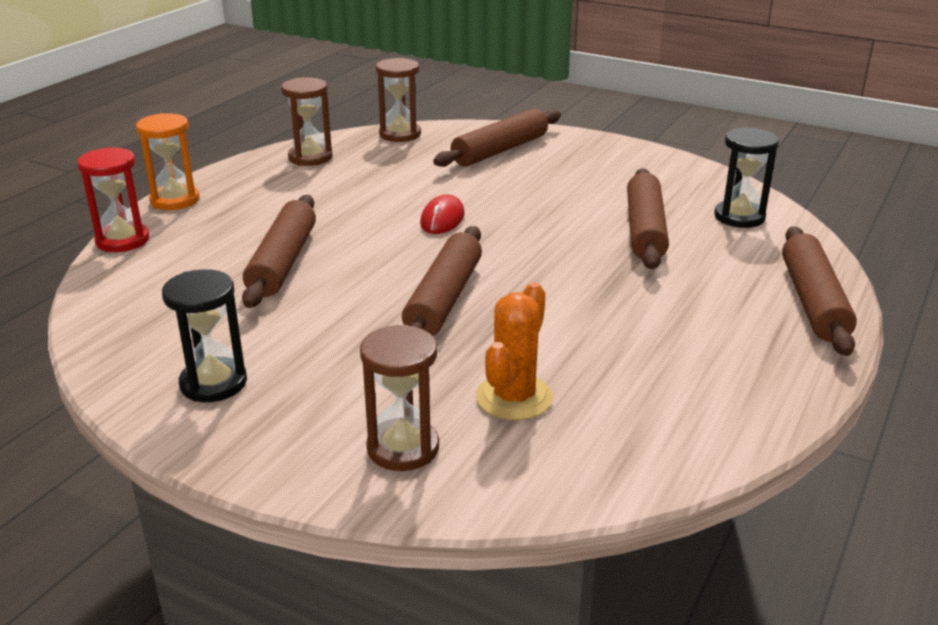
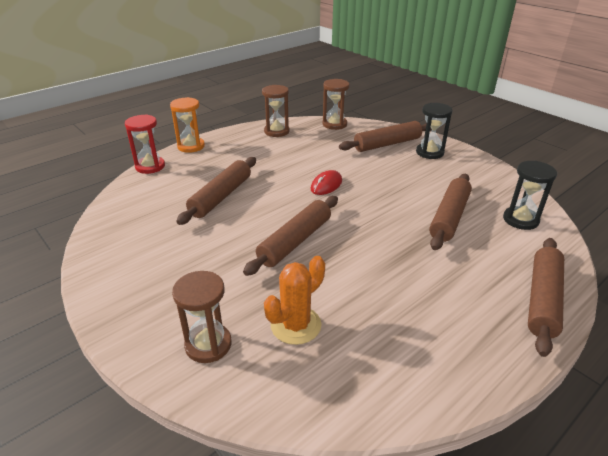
camera: 20 degrees right, 5 degrees up
black hourglass [162,269,247,402] -> black hourglass moved to [416,103,453,159]

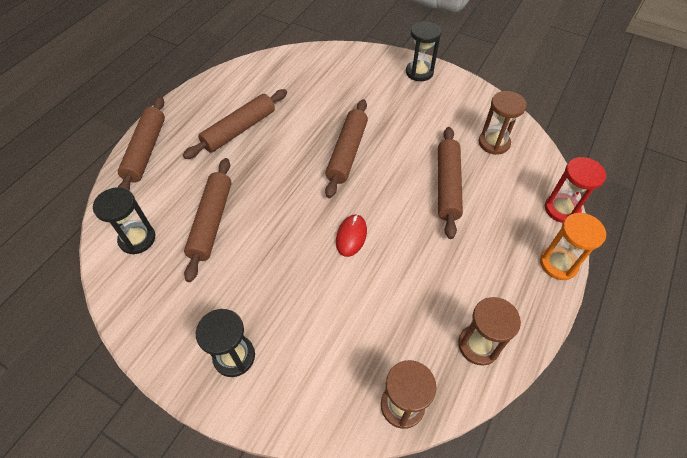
camera: 160 degrees right, 20 degrees up
brown hourglass [172,271,232,363] -> brown hourglass moved to [479,91,527,155]
orange cactus [264,256,325,345] -> none
brown rolling pin [339,121,432,152] -> brown rolling pin moved to [183,89,287,159]
none -> black hourglass [406,21,441,81]

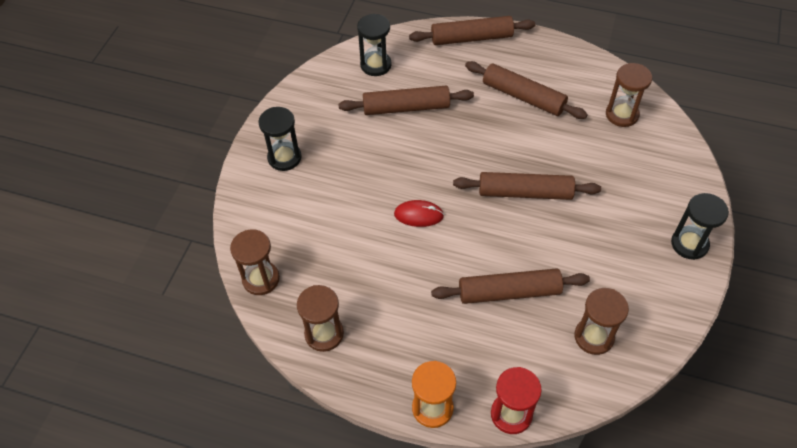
camera: 80 degrees right, 0 degrees up
none -> brown hourglass [606,63,652,127]

